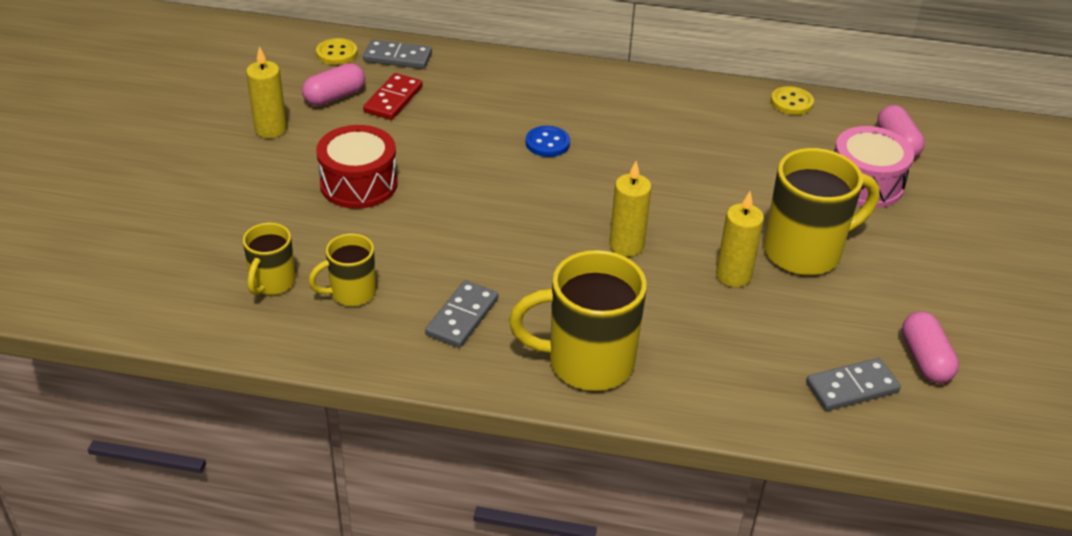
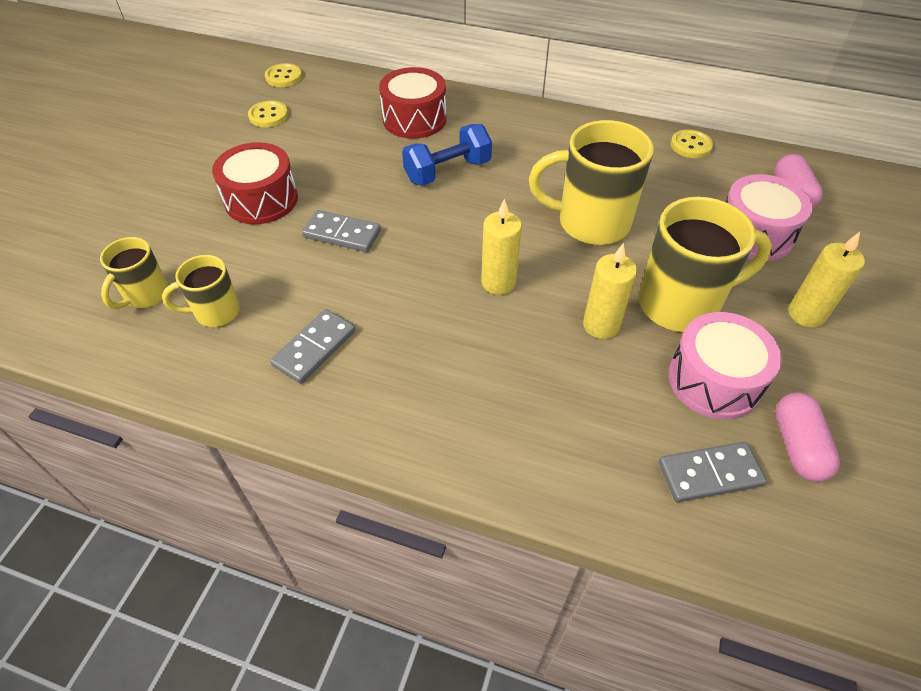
camera: 10 degrees right, 10 degrees up
yellow candle [246,46,287,138] -> yellow candle moved to [789,232,865,328]
pink capsule [302,63,365,106] -> yellow button [248,101,288,127]
grey domino [363,40,432,69] -> grey domino moved to [302,210,381,252]
red domino [363,73,423,120] -> none
yellow mug [509,250,647,391] -> yellow mug moved to [529,120,654,245]
blue button [526,126,570,157] -> blue dumbbell [402,124,492,186]
none -> red drum [379,67,447,139]
none -> pink drum [668,312,782,419]

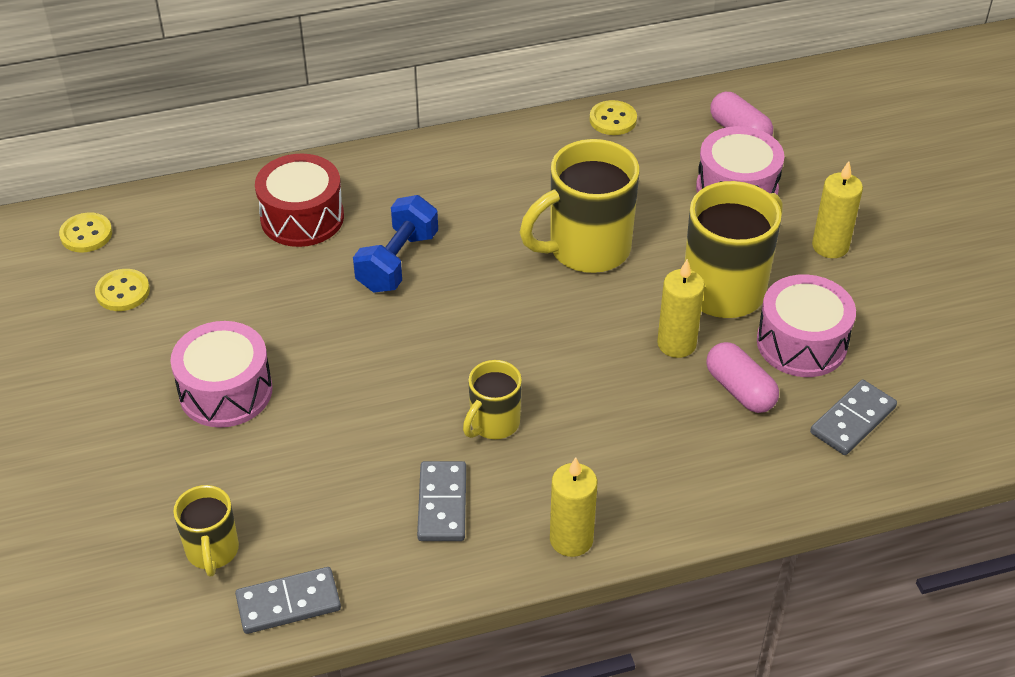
camera: 35 degrees left, 5 degrees down
yellow mug [162,255,240,327] -> yellow mug moved to [463,360,522,439]
red drum [212,142,298,224] -> pink drum [170,321,273,428]
grey domino [302,210,381,252] -> grey domino moved to [235,567,341,634]
yellow candle [481,199,522,295] -> yellow candle moved to [550,457,597,557]
pink capsule [776,392,840,482] -> pink capsule moved to [706,342,779,413]

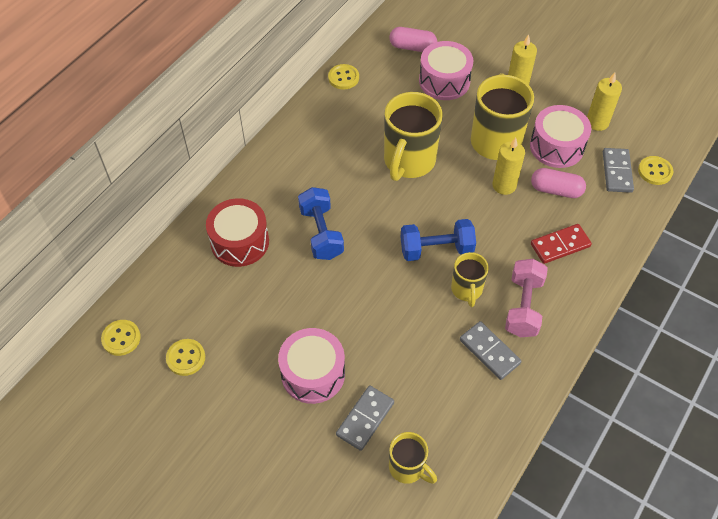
camera: 40 degrees left, 10 degrees up
grey domino [235,567,341,634] -> grey domino moved to [336,385,394,451]
yellow candle [550,457,597,557] -> yellow candle moved to [587,72,622,131]
none -> blue dumbbell [401,219,476,261]
none -> pink dumbbell [505,259,548,337]
none -> red domino [531,224,592,264]
none -> yellow button [638,156,673,185]

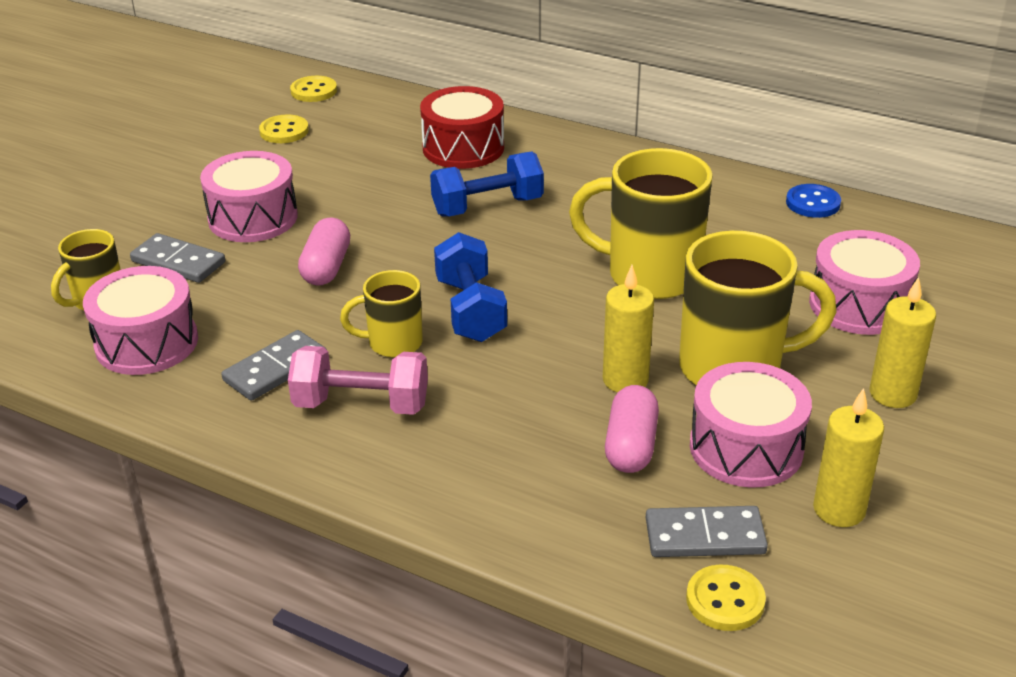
camera: 85 degrees right, 20 degrees down
yellow button [328,64,359,89] -> blue button [786,184,841,218]
pink capsule [389,27,437,52] -> pink capsule moved to [298,217,350,286]
red domino [531,224,592,264] -> none
none -> pink drum [83,266,198,375]

